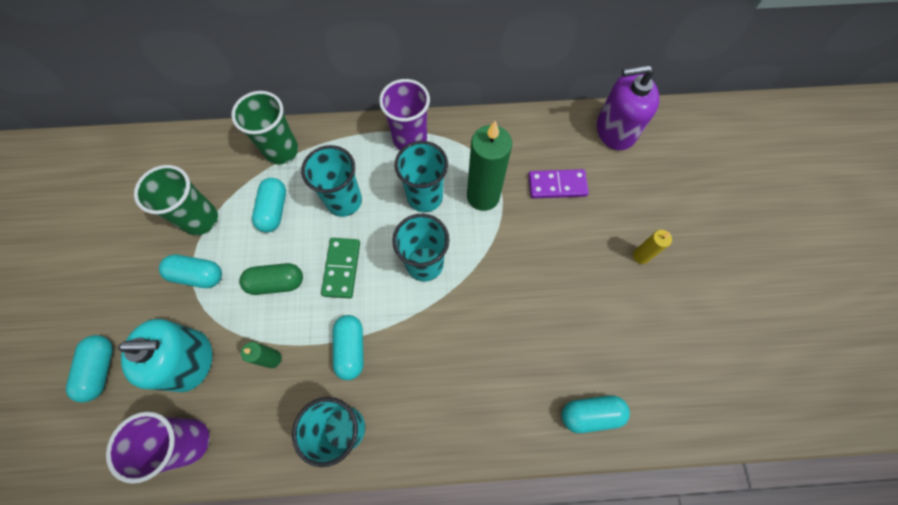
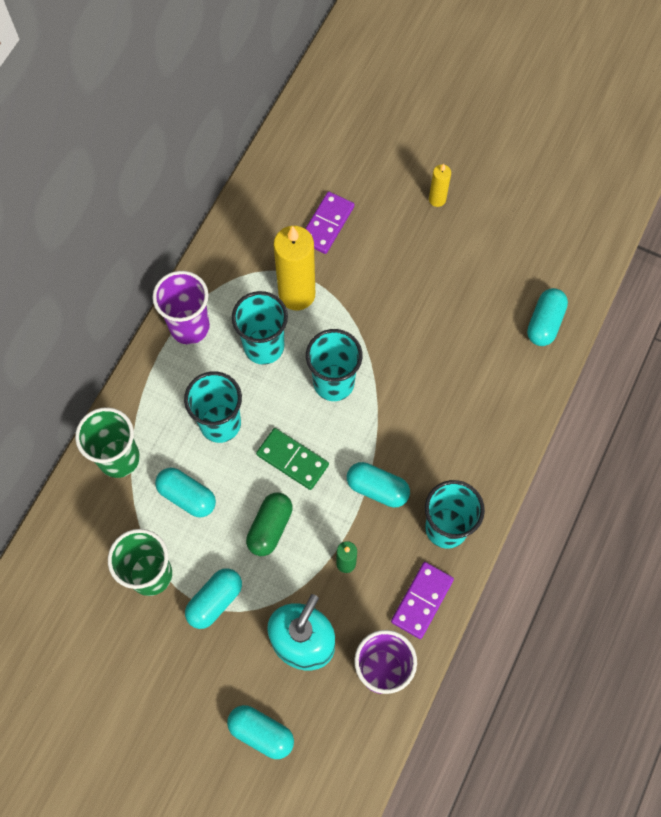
camera: 60 degrees left, 0 degrees up
green candle [467,121,512,211] -> yellow candle [274,226,315,310]
purple soap dispenser [597,65,659,150] -> none
none -> purple domino [391,562,454,639]

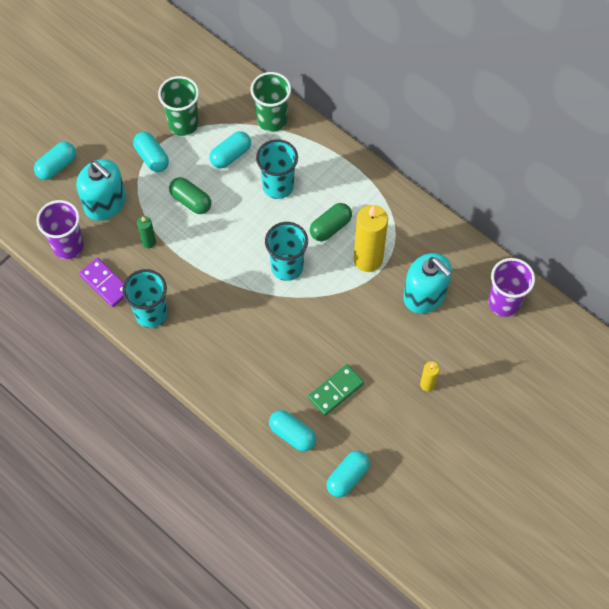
camera: 105 degrees right, 5 degrees down
purple cup [152,271,210,345] -> purple cup moved to [488,258,535,317]
turquoise cup [232,291,288,365] -> green capsule [310,203,352,241]
green domino [256,428,329,490] -> green domino moved to [308,364,364,416]
purple domino [305,191,354,254] -> turquoise soap dispenser [403,253,452,314]
turquoise capsule [347,462,410,508] -> turquoise capsule moved to [326,451,370,497]

